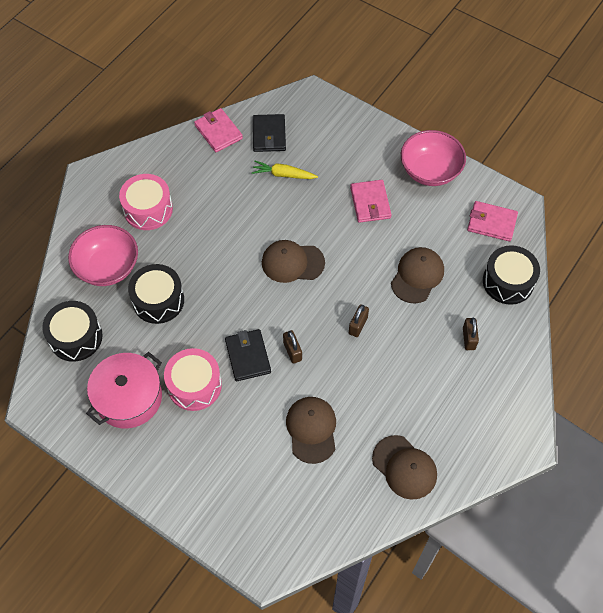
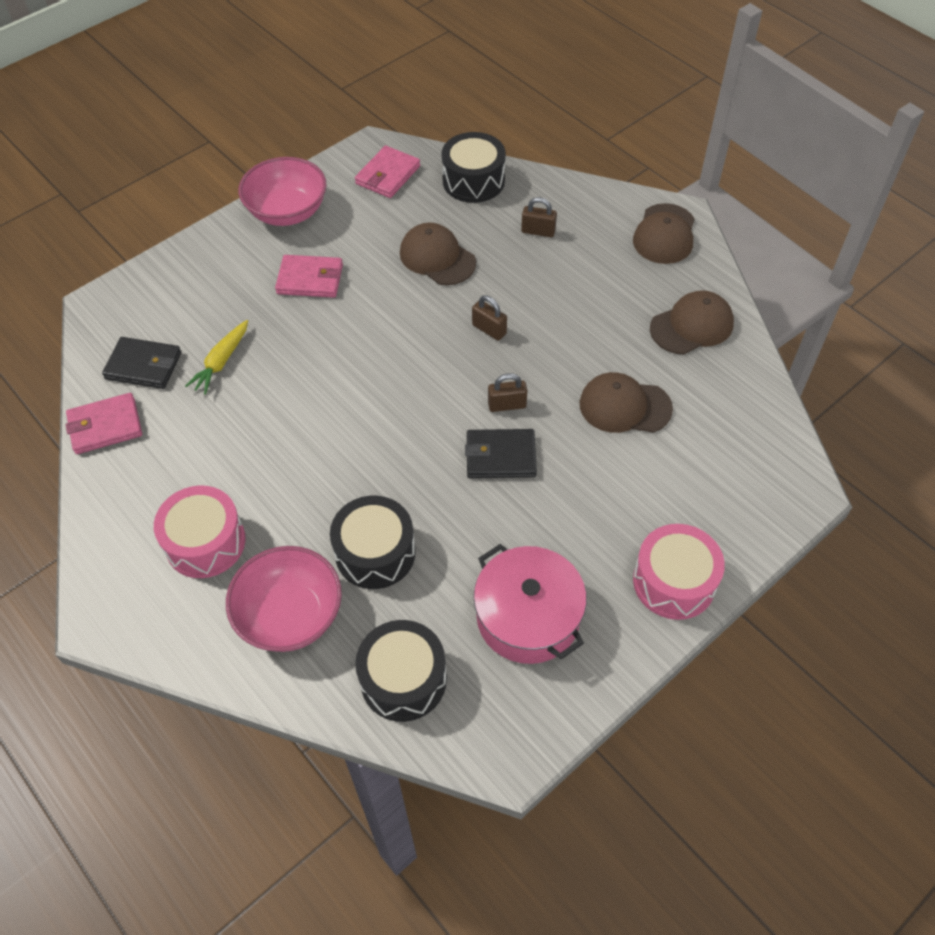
camera: 75 degrees left, 5 degrees down
pink drum [164,348,222,411] -> pink drum moved to [633,524,725,620]
brown cap [262,240,325,283] -> brown cap moved to [633,203,695,264]

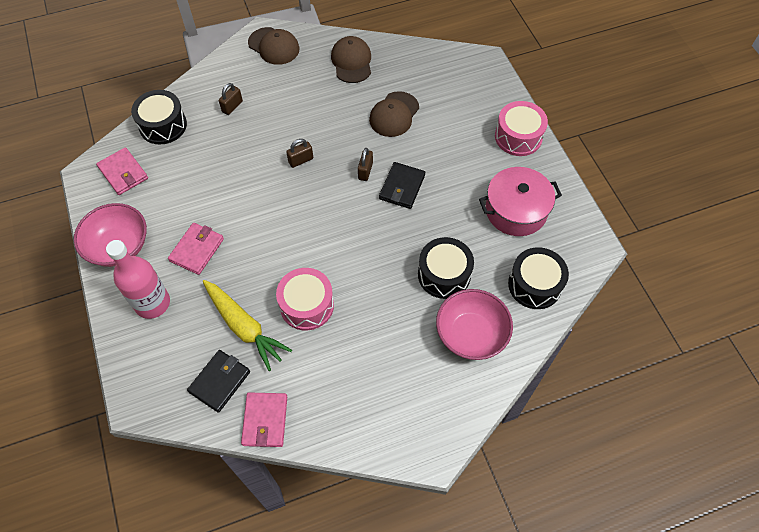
camera: 70 degrees left, 5 degrees up
pink drum [154,485,246,578] -> pink drum moved to [276,268,334,331]
yellow carrot [185,320,248,394] -> yellow carrot [203,280,292,371], size x1.60
brown cap [400,223,476,285] -> none
none -> pink bottle [106,240,170,319]

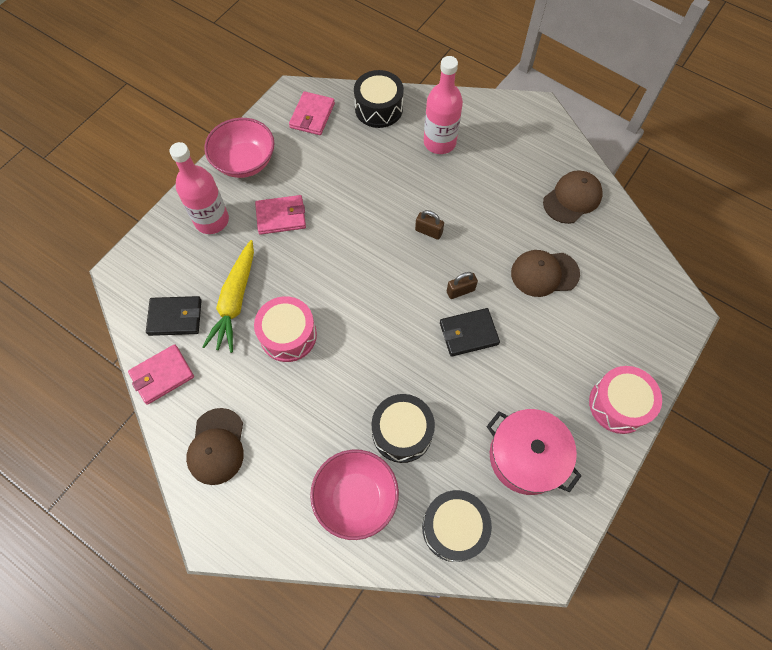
camera: 55 degrees right, 5 degrees up
brown padlock [219,83,243,115] -> pink bottle [424,56,463,154]
brown cap [248,27,300,65] -> brown cap moved to [186,408,244,485]

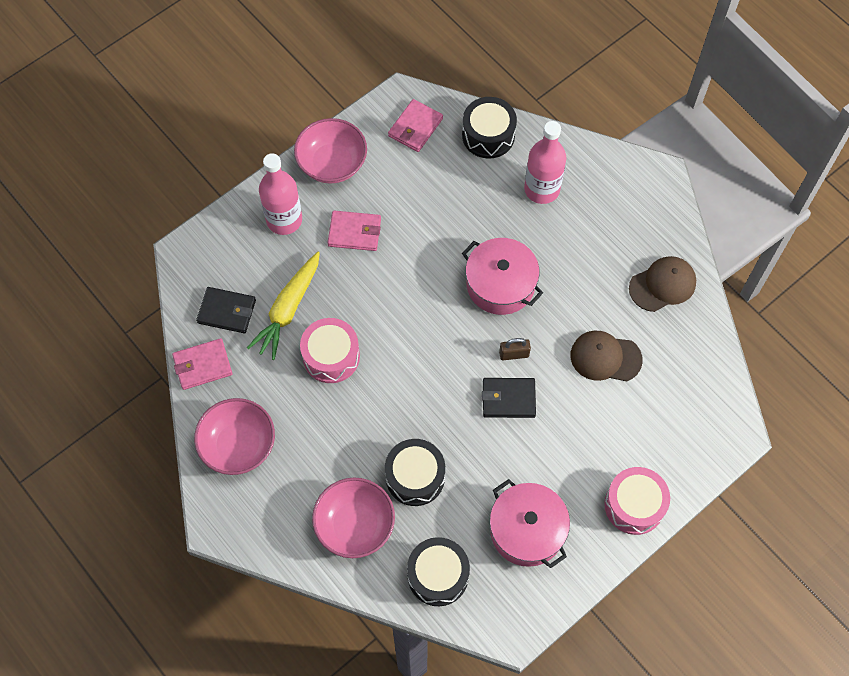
camera: 15 degrees right, 0 degrees up
brown cap [186,408,244,485] -> pink bowl [194,398,275,475]
brown padlock [415,210,444,240] -> pink pot [462,238,543,315]

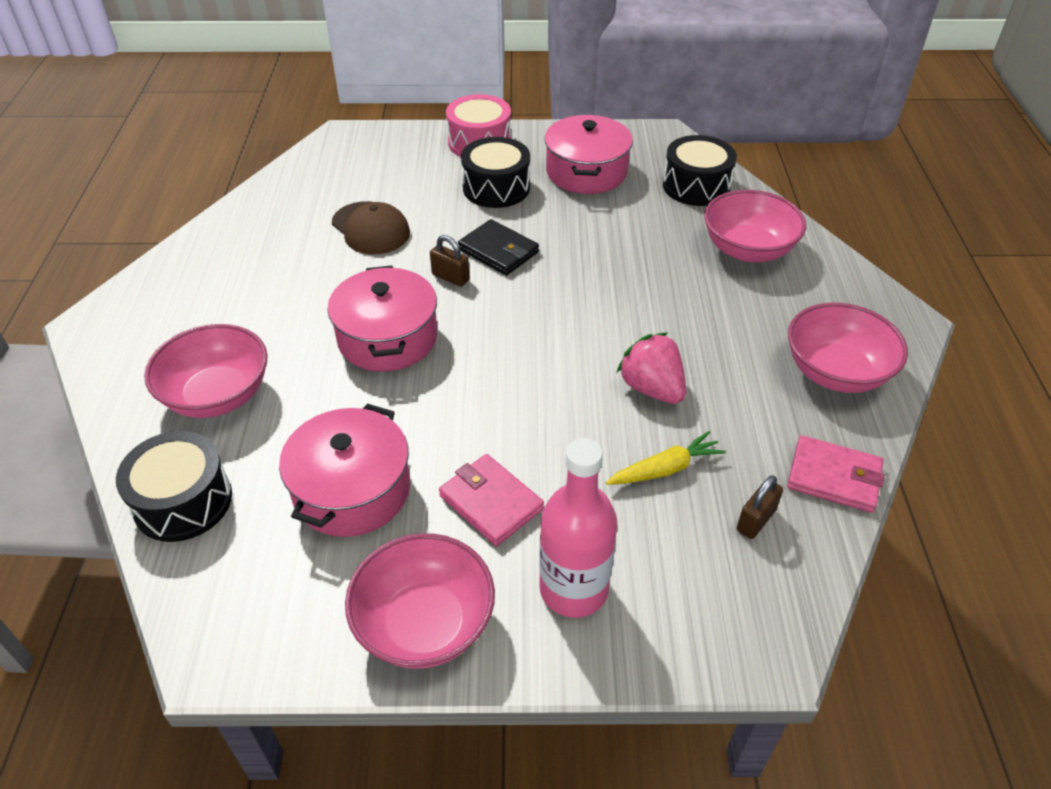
camera: 140 degrees left, 20 degrees down
black wallet [196,287,256,333] -> brown padlock [737,475,783,539]
yellow carrot [247,252,320,360] -> yellow carrot [606,431,726,485], size x0.63
pink drum [300,318,360,383] -> pink strawberry [617,333,686,404]
black drum [385,439,445,506] -> black drum moved to [461,137,530,208]
pink wallet [388,99,443,152] -> none
pink bottle [524,121,566,204] -> pink bowl [144,324,268,418]
brown cap [629,256,696,312] -> none
none -> pink pot [279,404,410,537]

